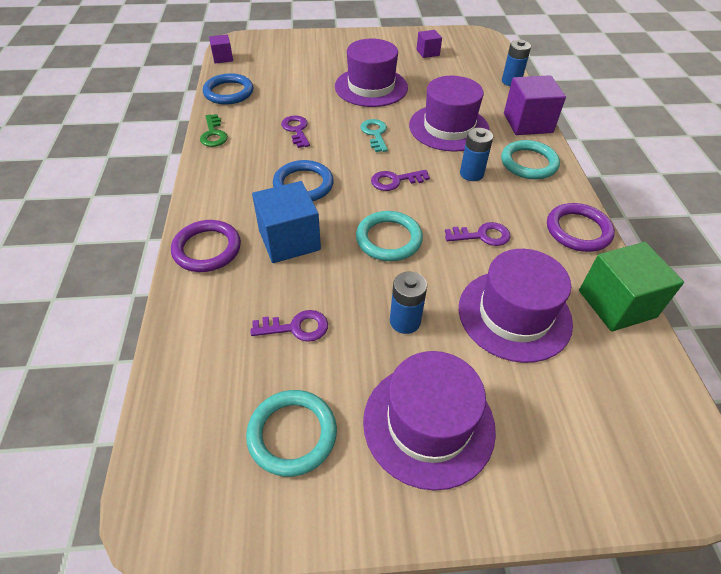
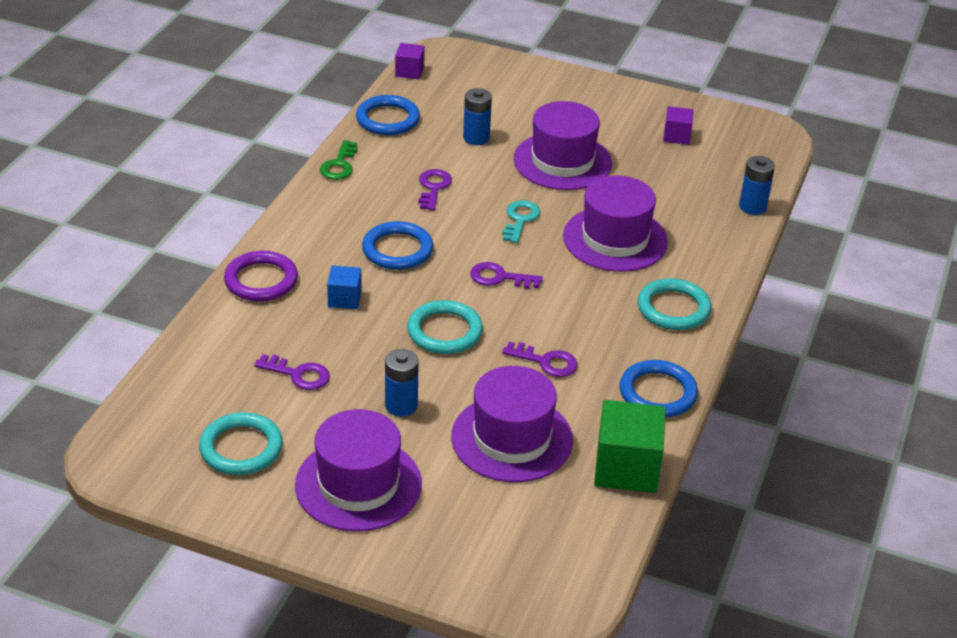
camera: 25 degrees right, 10 degrees down
blue cube [252,181,321,263] -> blue cube [327,266,362,309], size x0.54
blue battery [460,128,493,181] -> blue battery moved to [463,88,492,145]
purple cube [504,75,566,135] -> none
purple ring [547,203,615,252] -> blue ring [619,360,698,417]

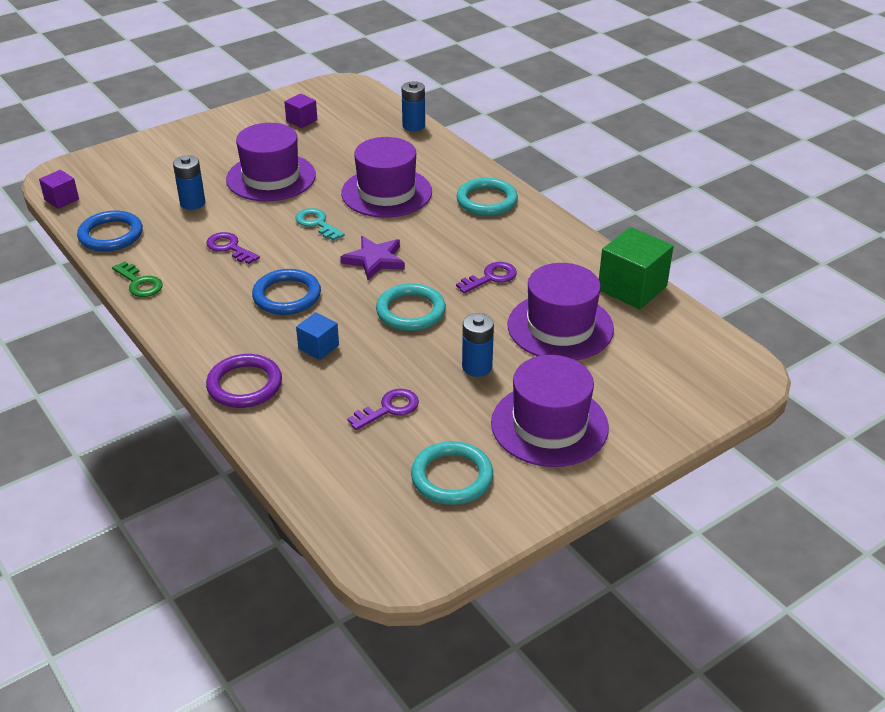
camera: 55 degrees left, 0 degrees up
purple key [470,262,543,289] -> purple star [341,236,405,280]
blue ring [619,360,698,417] -> none

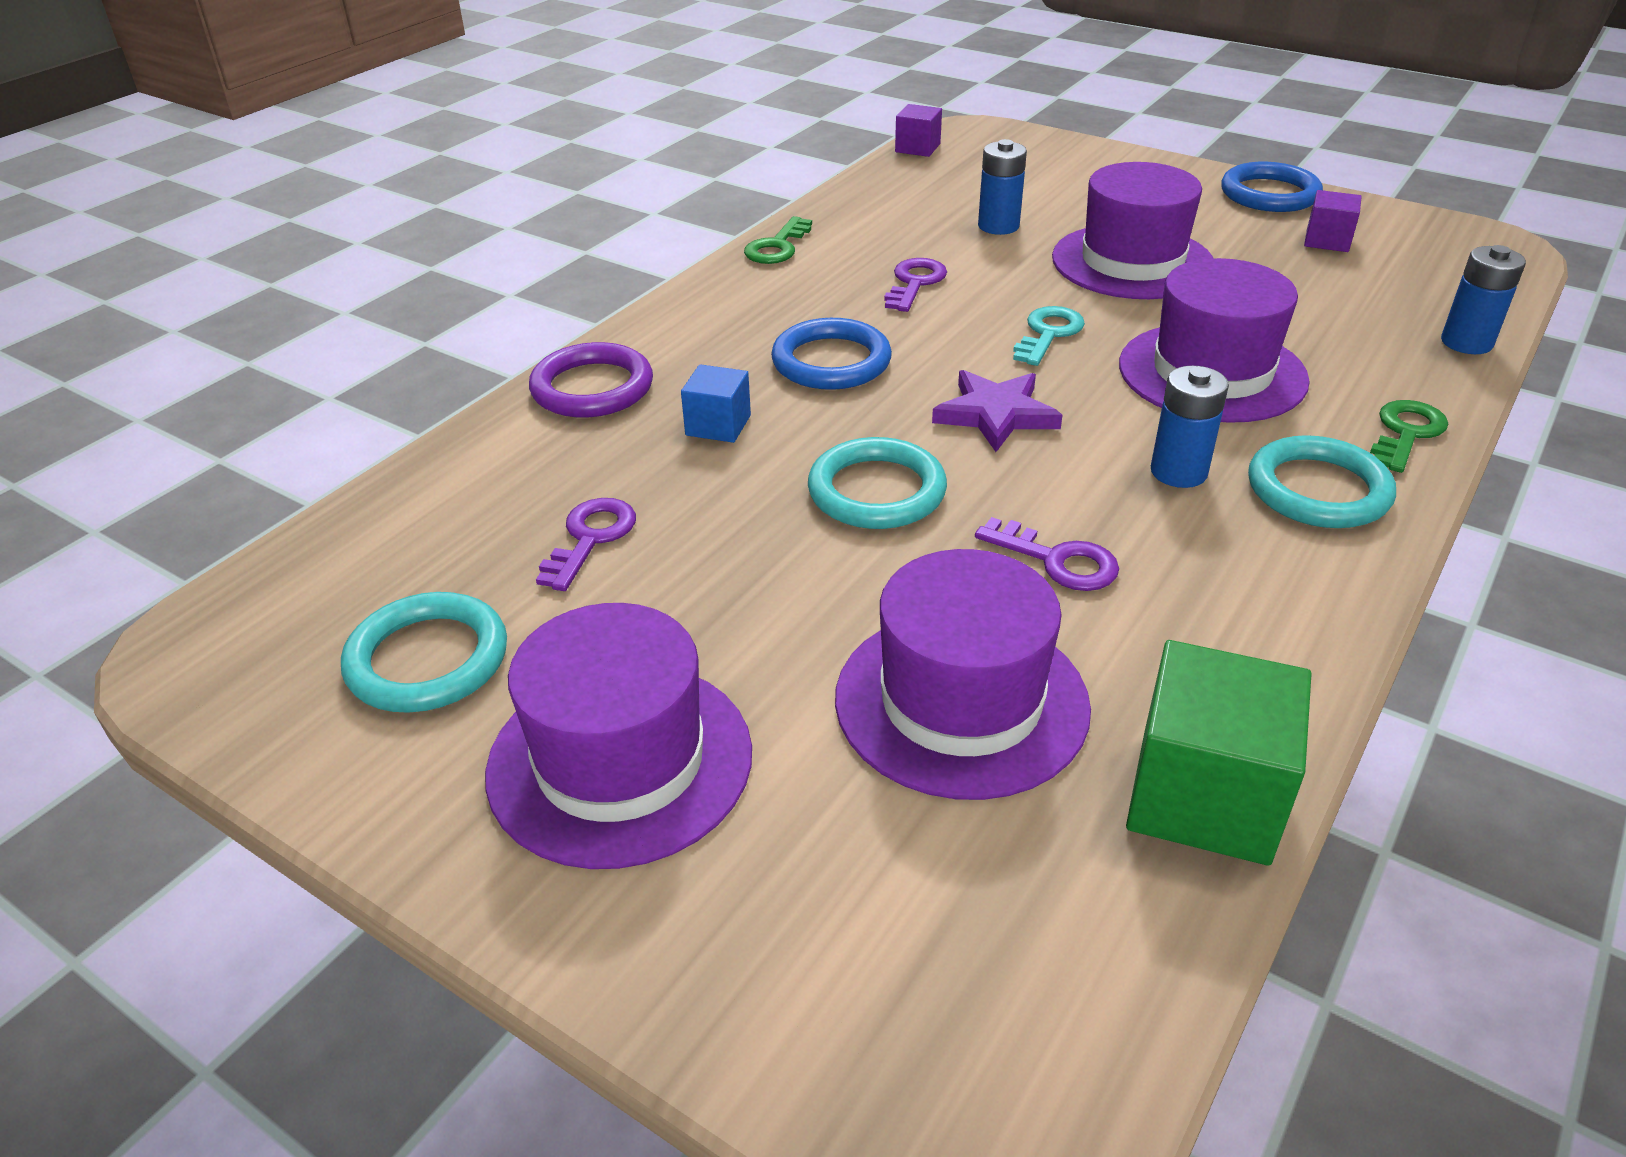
camera: 70 degrees right, 0 degrees up
blue ring [77,211,143,251] -> blue ring moved to [1221,162,1323,212]
purple key [347,389,419,430] -> purple key turned 105 degrees counterclockwise [536,498,636,591]
blue battery [462,313,494,377] -> blue battery moved to [1151,366,1229,488]
none -> green key [1370,400,1448,473]

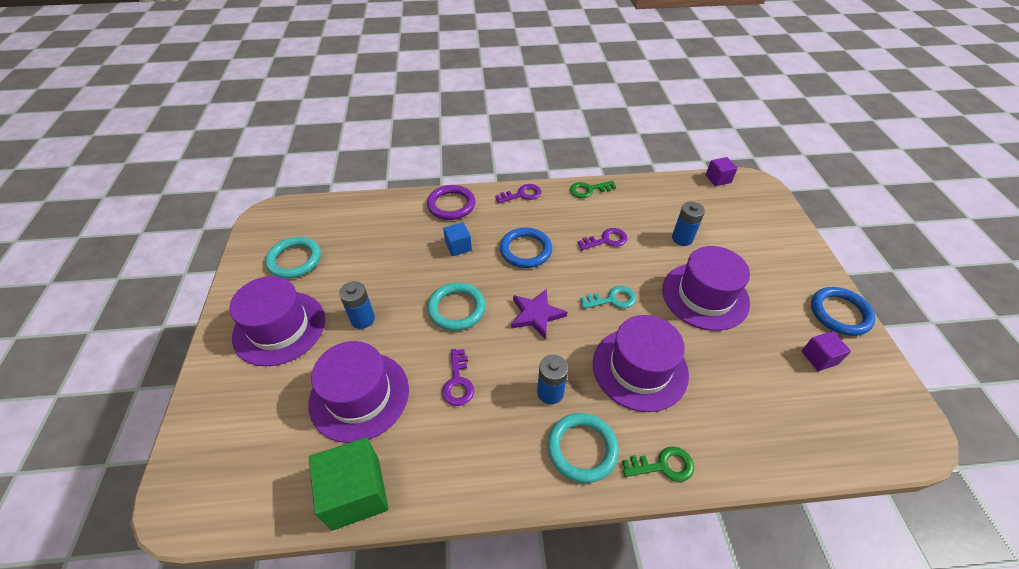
camera: 50 degrees right, 10 degrees up
purple key [536,498,636,591] -> purple key moved to [495,184,541,204]
blue battery [1441,245,1526,354] -> blue battery moved to [339,281,375,329]

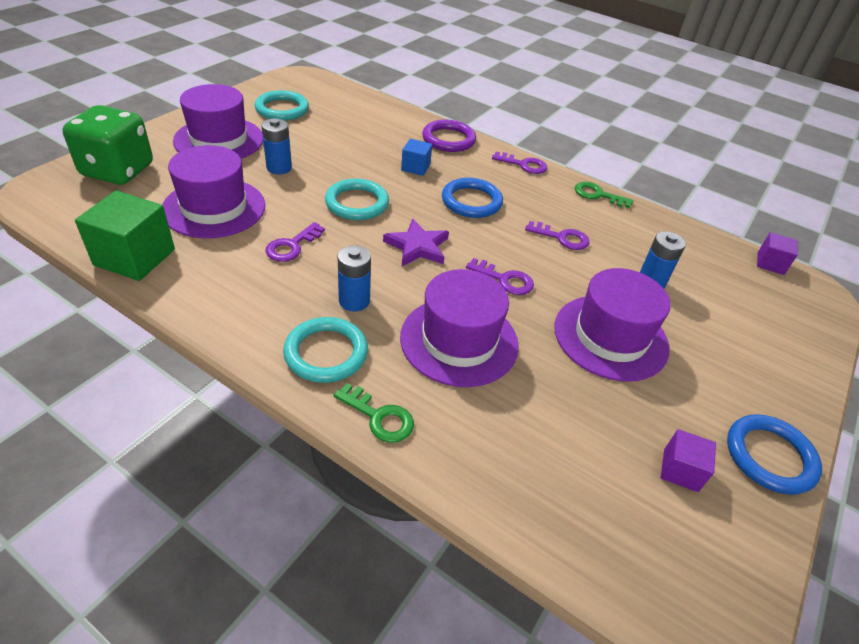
camera: 35 degrees right, 5 degrees down
turquoise key [580,286,636,309] -> purple key [466,258,534,295]
none -> green dice [62,105,153,185]

